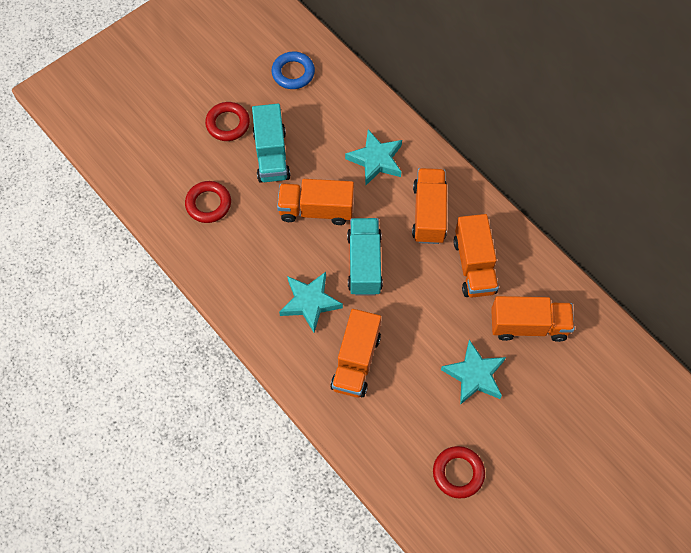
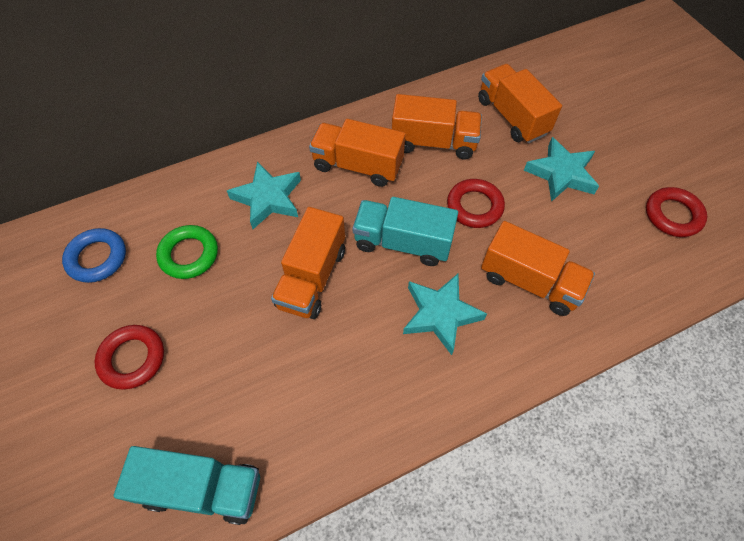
camera: 75 degrees left, 5 degrees down
red ring [185,181,231,223] -> red ring moved to [447,179,505,228]
turquoise truck [252,104,291,183] -> turquoise truck moved to [114,446,260,525]
orange truck [491,296,575,342] -> orange truck turned 45 degrees counterclockwise [478,64,562,143]
none -> green ring [156,225,218,279]

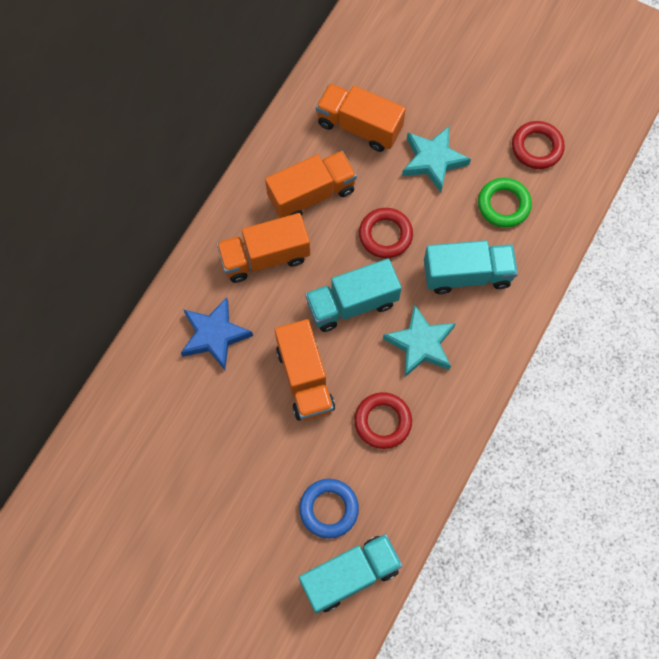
camera: 35 degrees left, 10 degrees up
blue ring [62,228,126,283] -> blue ring moved to [299,479,359,539]
red ring [95,325,164,390] -> red ring moved to [354,392,412,449]
green ring [156,225,218,279] -> green ring moved to [478,178,532,228]
turquoise star [227,161,301,229] -> blue star [181,297,253,370]
orange truck [481,221,595,316] -> turquoise truck [424,240,518,294]

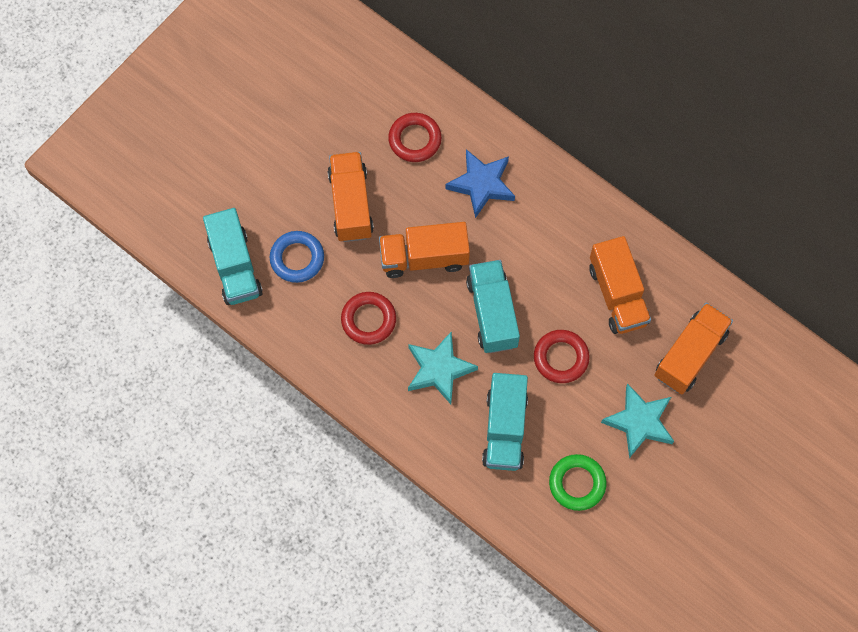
camera: 100 degrees right, 0 degrees up
orange truck [216,213,310,283] -> orange truck moved to [327,152,374,242]
red ring [512,121,565,169] -> red ring moved to [388,113,442,162]

